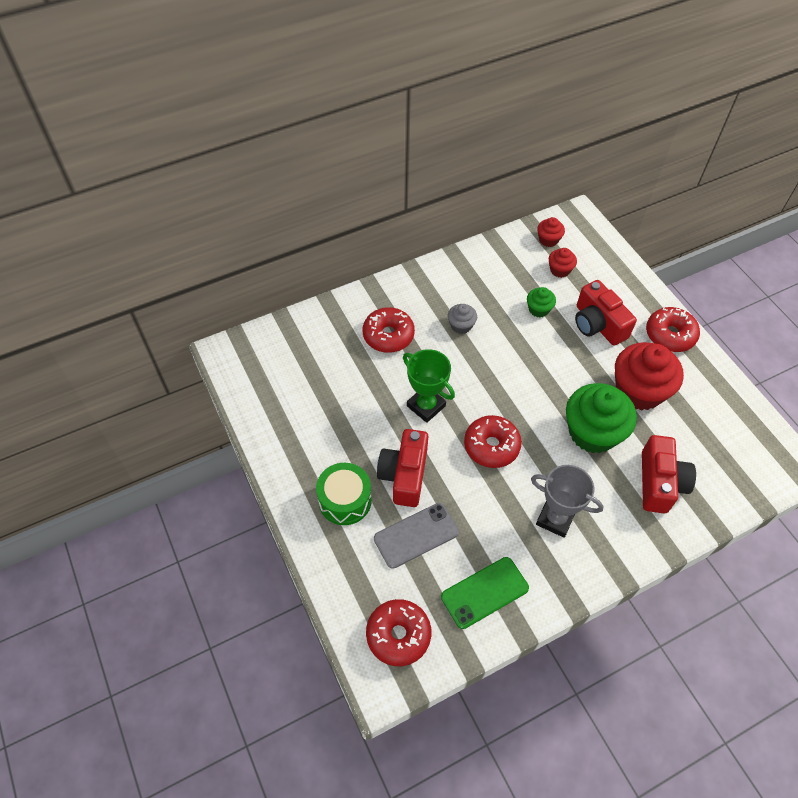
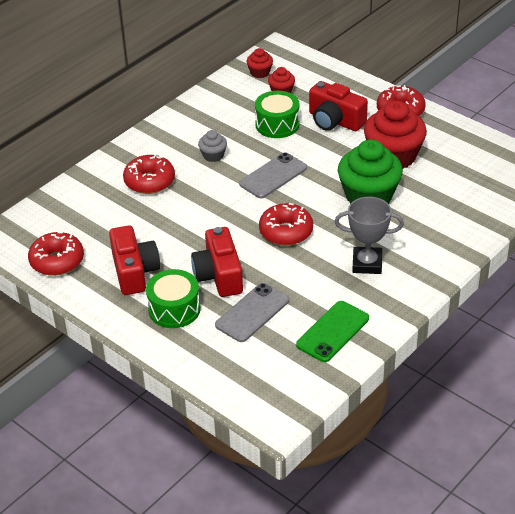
camera: 20 degrees left, 15 degrees down
red donut [366,599,431,666] -> red donut moved to [28,232,84,276]
green trophy [403,349,455,423] -> none
green cupcake [527,287,556,318] -> green drum [255,91,300,138]
red camera [642,435,696,513] -> red camera moved to [109,225,160,295]
none -> grey phone [239,152,307,198]

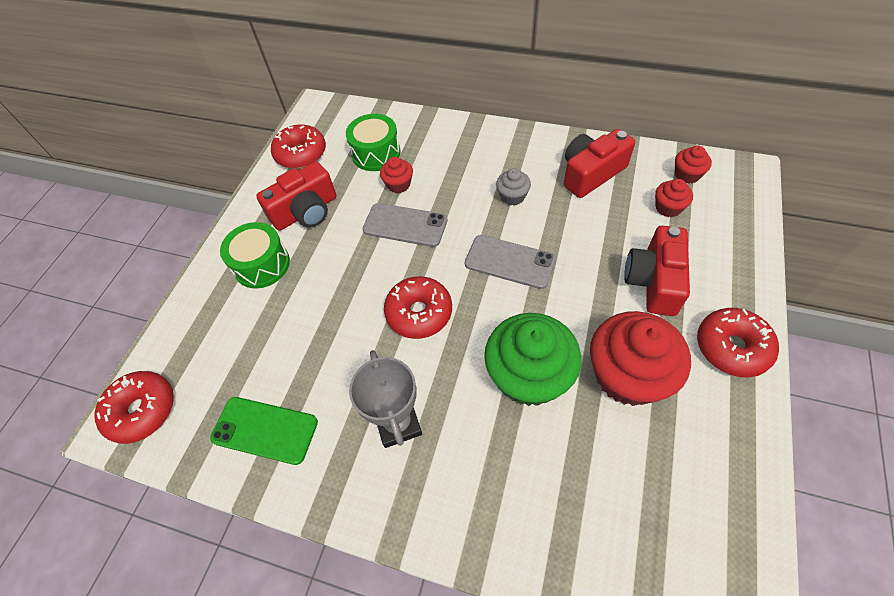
camera: 70 degrees right, 15 degrees up
red donut [123,154,175,194] -> red donut moved to [94,371,174,444]
red camera [191,227,243,297] -> red camera moved to [564,129,635,198]
grey phone [215,283,289,342] -> grey phone moved to [362,203,447,247]
green drum [255,91,300,138] -> green drum moved to [346,114,401,171]
none -> red cupcake [380,157,413,193]

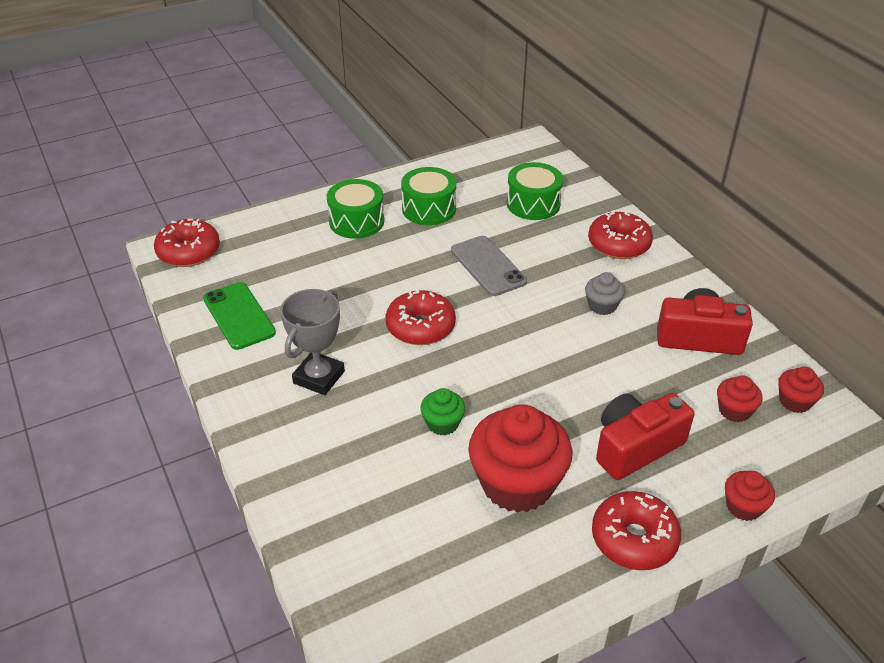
camera: 40 degrees right, 15 degrees down
red camera [256,161,336,231] -> green drum [401,167,456,225]
red donut [271,124,326,169] -> red donut moved to [588,211,653,259]
red cupcake [380,157,413,193] -> red cupcake moved to [725,471,775,521]
grey phone [465,235,556,289] -> none
green cupcake [484,313,581,406] -> green cupcake [420,388,465,435], size x0.47

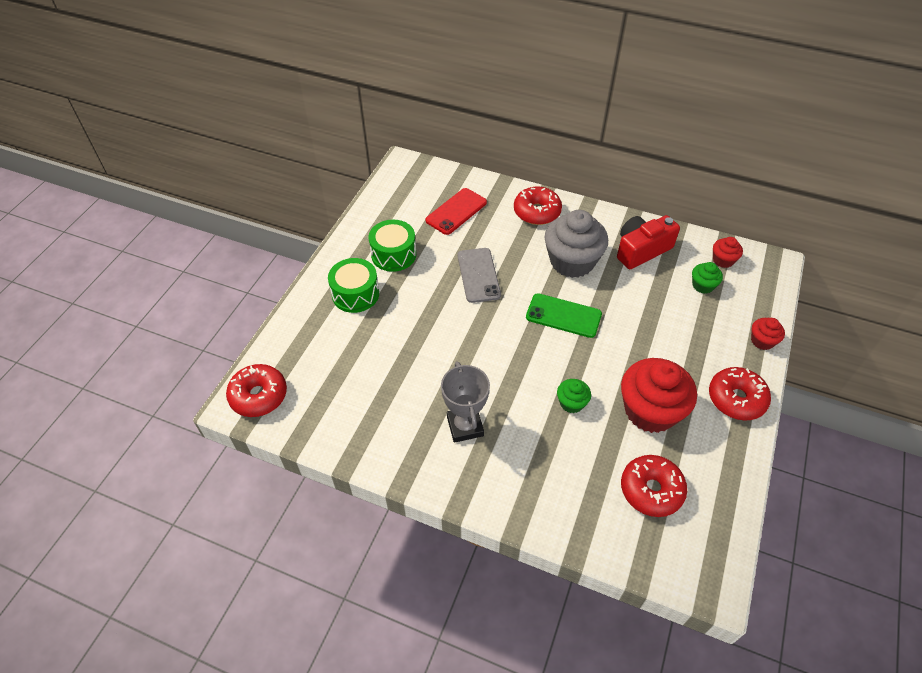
camera: 40 degrees left, 10 degrees up
green phone [203,282,276,350] -> green phone moved to [526,293,602,338]
red donut [385,289,456,345] -> red donut moved to [621,455,687,517]
grey phone [451,236,527,296] -> grey phone turned 60 degrees clockwise [458,248,501,303]
green drum [507,162,563,220] -> red phone [425,188,487,235]
grey cupcake [585,272,625,315] -> grey cupcake [545,210,608,278], size x2.13
red camera [596,393,694,480] -> none
red cupcake [717,375,763,422] -> green cupcake [692,262,723,294]

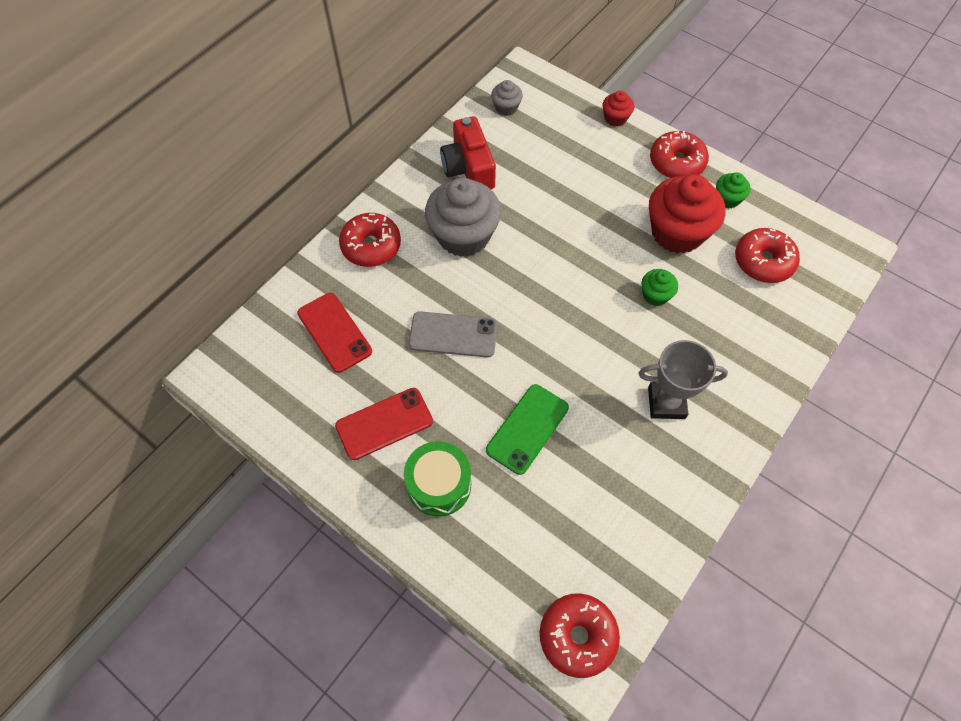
camera: 75 degrees left, 10 degrees up
green drum [369,220,416,272] -> red phone [335,388,433,460]
green phone [526,293,602,338] -> green phone moved to [486,384,569,475]
green cupcake [692,262,723,294] -> green cupcake moved to [716,172,751,208]
red cupcake [713,237,743,268] -> grey cupcake [491,80,523,116]

